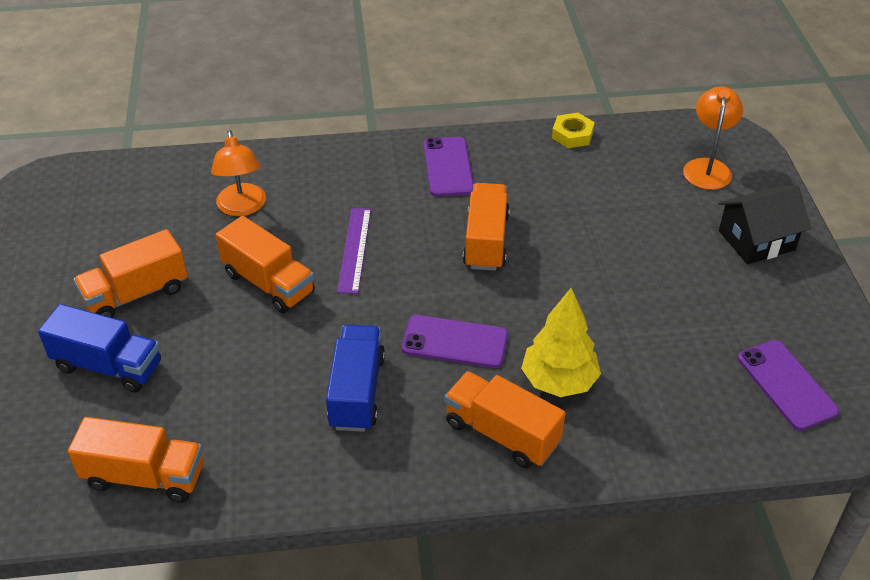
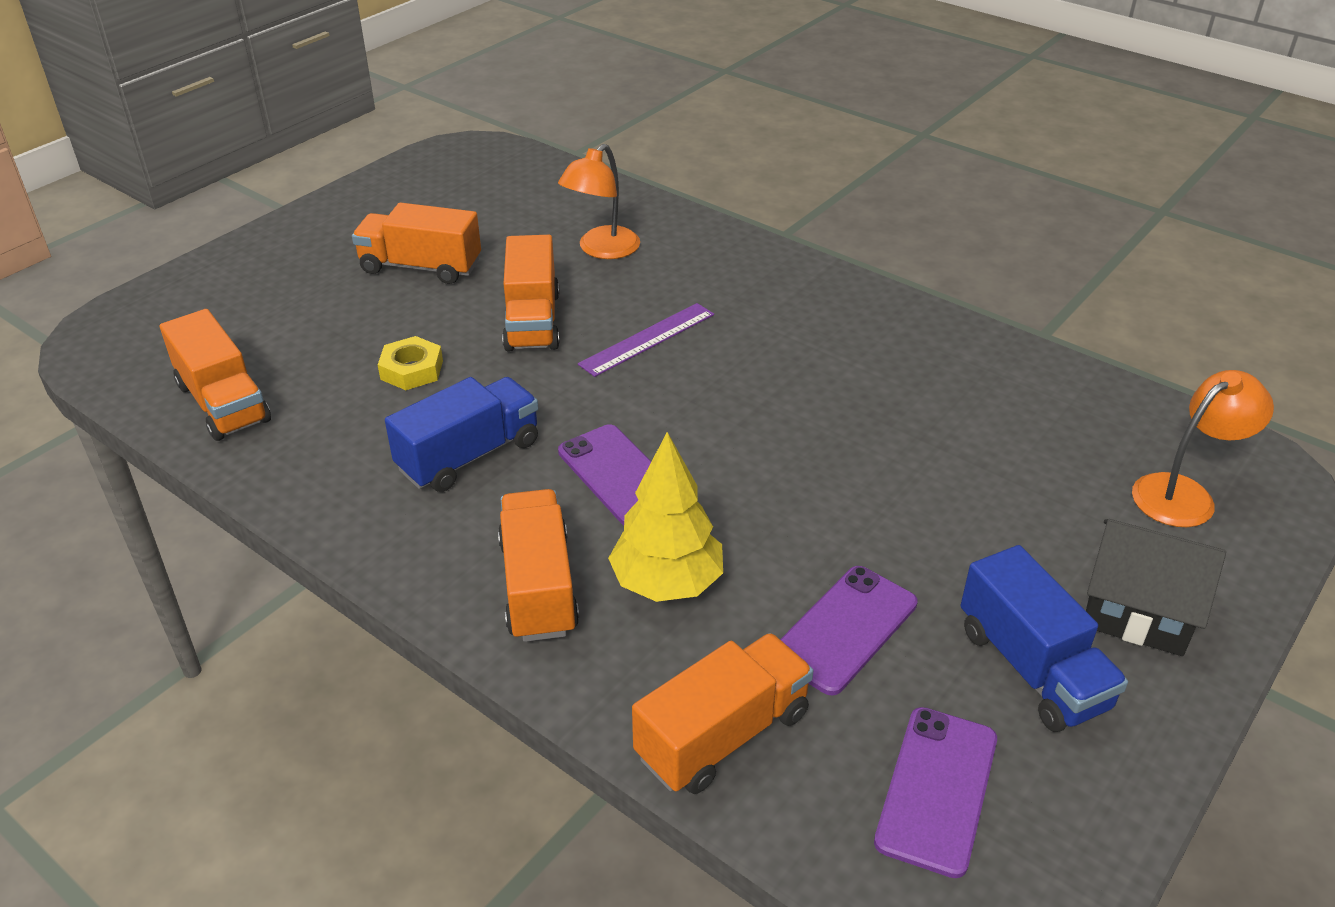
camera: 45 degrees right, 5 degrees down
blue truck [38,304,161,393] -> blue truck moved to [960,545,1128,732]
purple phone [424,137,474,197] -> purple phone moved to [780,566,918,695]
orange truck [463,183,510,271] -> orange truck moved to [632,633,813,794]
yellow nut [552,113,595,148] -> yellow nut moved to [378,336,443,390]

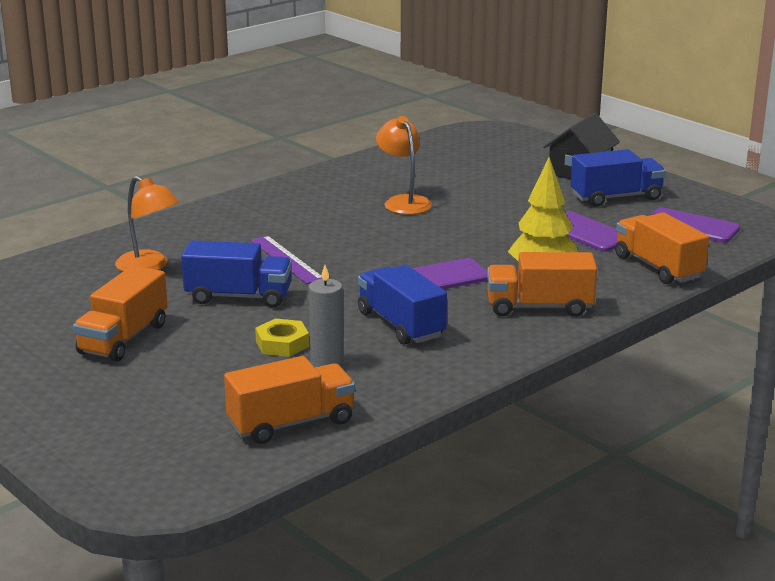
camera: 80 degrees left, 15 degrees down
orange truck [502,235,560,352] -> blue truck [181,240,292,308]
orange lamp [1132,370,1274,527] -> orange lamp moved to [376,116,432,215]
none -> grey candle [309,265,344,367]

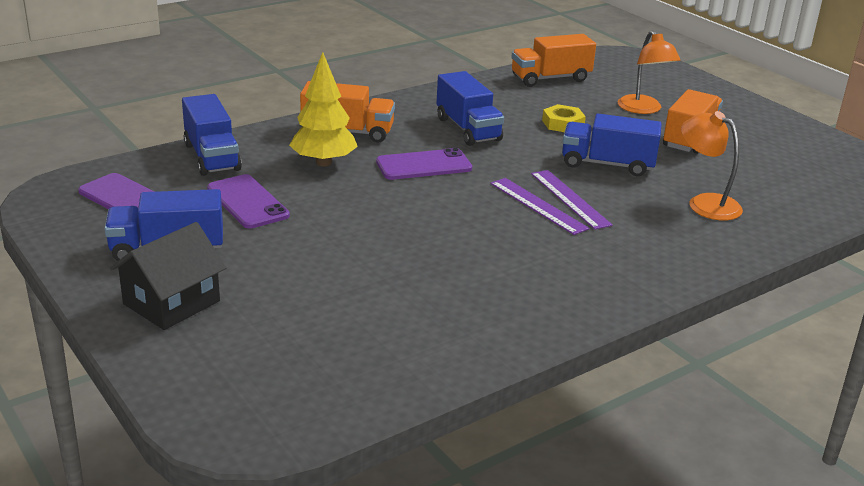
camera: 175 degrees left, 5 degrees up
grey candle [309,265,344,367] -> none
orange lamp [376,116,432,215] -> orange lamp moved to [617,30,681,114]
orange truck [615,212,709,284] -> blue truck [182,94,242,176]
none -> purple ruler [490,178,589,235]

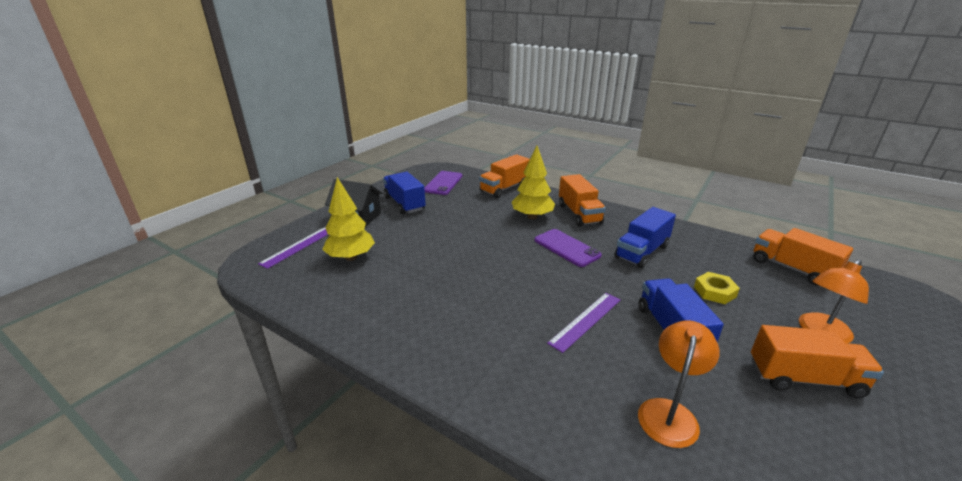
camera: 70 degrees right, 0 degrees up
blue truck [182,94,242,176] -> orange truck [479,154,530,198]
purple phone [207,174,290,229] -> none
purple ruler [490,178,589,235] -> purple ruler moved to [258,227,328,269]
none -> yellow tree [322,177,375,261]

